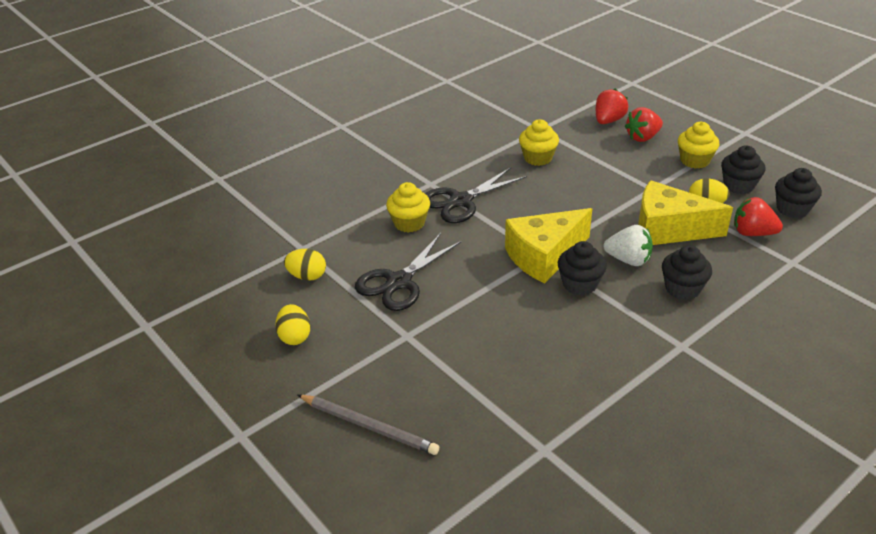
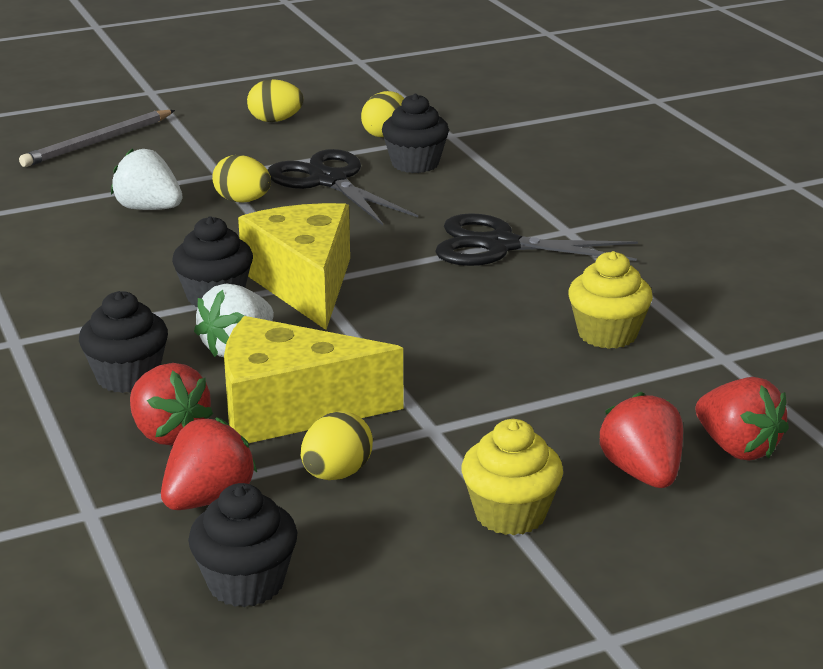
camera: 105 degrees right, 10 degrees down
yellow cupcake [386,182,430,233] -> none
black scissors [425,167,527,223] -> black scissors turned 60 degrees counterclockwise [435,213,638,266]
yellow cheese [638,180,733,245] -> yellow cheese turned 120 degrees counterclockwise [224,316,403,443]
black cupcake [721,145,766,194] -> black cupcake moved to [382,94,449,173]
none -> white strawberry [111,148,183,210]
none -> red strawberry [130,363,213,445]
none -> yellow egg [212,155,271,203]

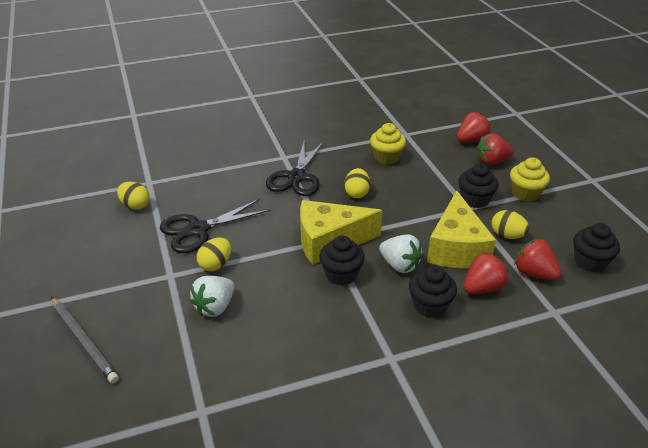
camera: 85 degrees left, 10 degrees up
yellow egg [247,79,304,122] -> yellow egg moved to [344,168,370,198]
black cupcake [382,94,449,173] -> black cupcake moved to [458,163,498,208]

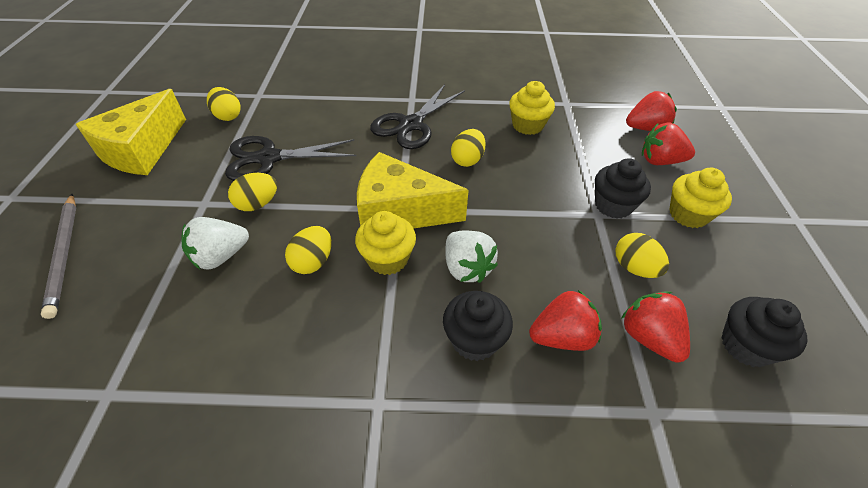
camera: 20 degrees right, 10 degrees up
black cupcake [319,236,365,285] -> yellow cupcake [355,211,416,275]
yellow cheese [427,190,496,268] -> yellow cheese moved to [76,89,186,175]
none -> yellow egg [285,226,331,274]

